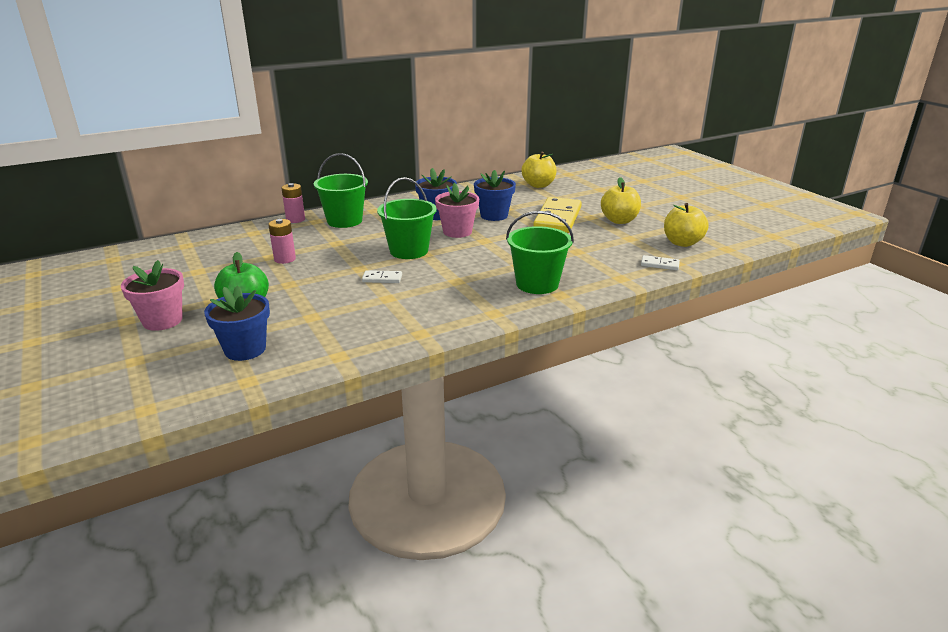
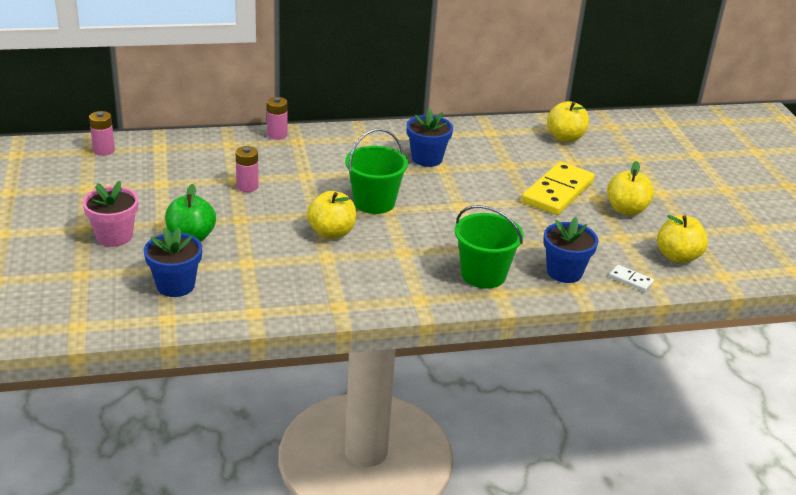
camera: 15 degrees right, 5 degrees up
green bucket [314,153,368,228] -> none
white domino [362,270,402,283] -> yellow apple [307,191,356,239]
pink flower pot [435,183,479,238] -> none
blue flower pot [474,170,516,221] -> blue flower pot moved to [543,217,598,283]
none -> pink battery [89,111,115,156]

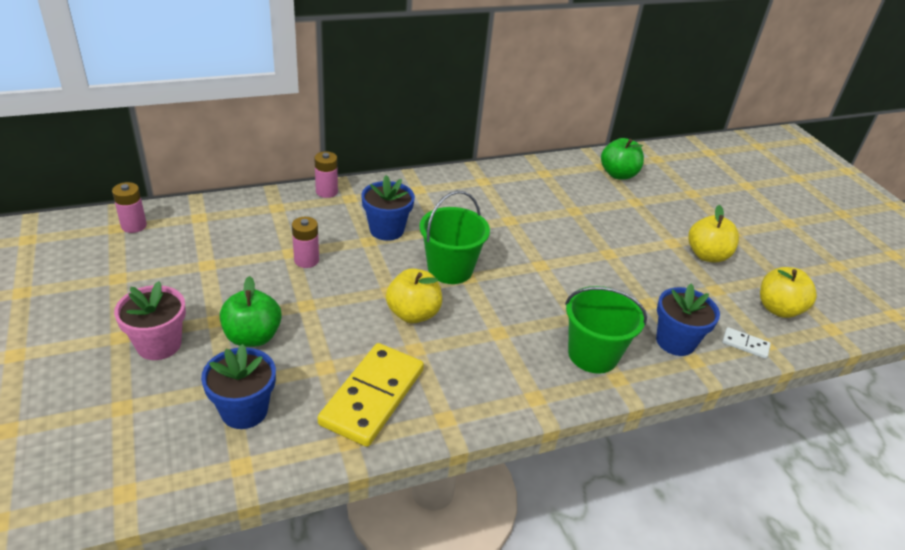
camera: 10 degrees left, 5 degrees up
blue flower pot [407,108,453,167] -> blue flower pot moved to [361,175,415,241]
yellow domino [522,162,595,215] -> yellow domino moved to [318,343,424,447]
yellow apple [547,101,589,142] -> green apple [601,138,644,180]

